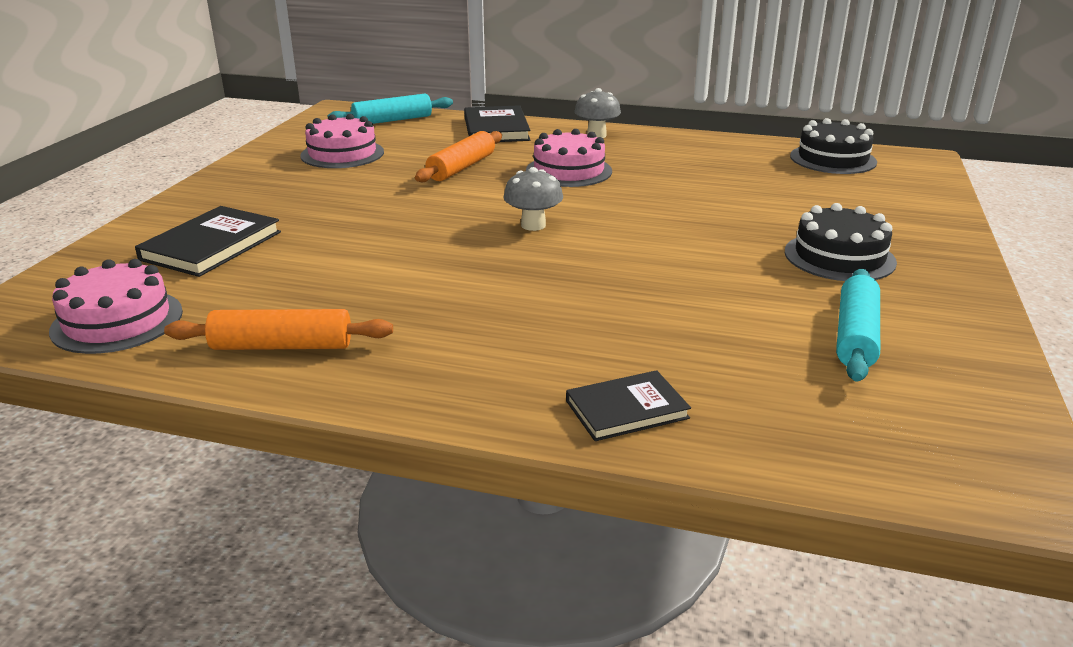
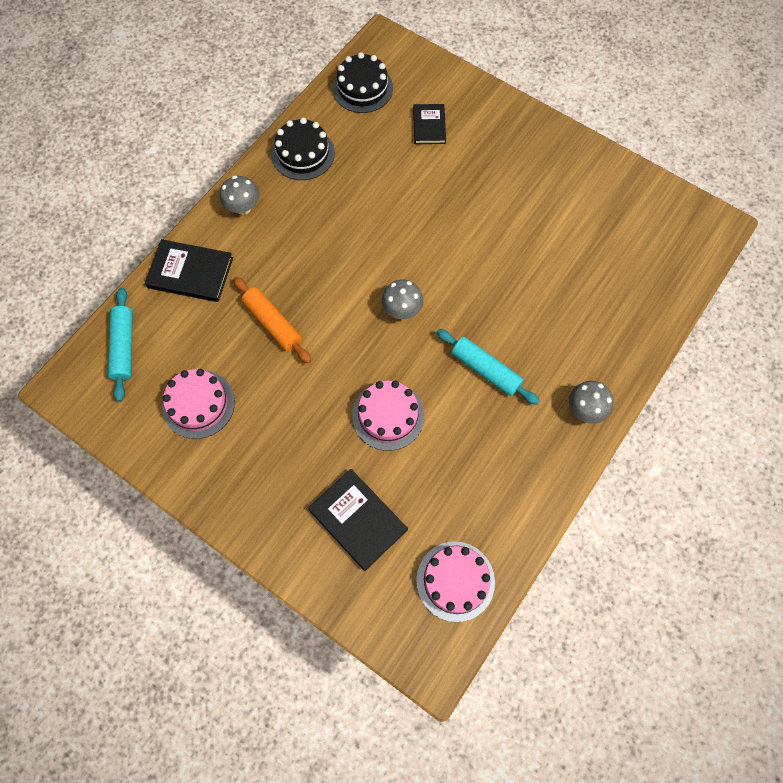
camera: 70 degrees left, 40 degrees up
orange rolling pin [164,309,393,350] -> none
pink cake [526,129,612,187] -> pink cake moved to [352,381,425,451]
black book [566,370,691,441] -> black book moved to [413,104,446,144]
black cake [785,203,897,281] -> black cake moved to [271,118,335,180]
turquoise rolling pin [836,269,880,381] -> turquoise rolling pin moved to [436,329,540,405]
none -> grey mushroom [569,381,614,424]

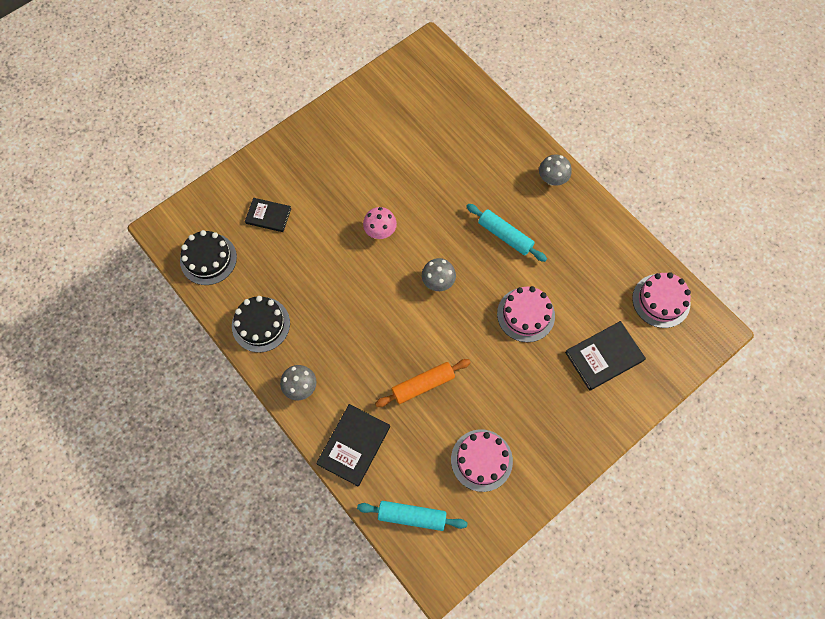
camera: 75 degrees left, 0 degrees up
turquoise rolling pin [436,329,540,405] -> turquoise rolling pin turned 75 degrees clockwise [466,204,547,262]
none -> pink mushroom [363,207,397,239]

